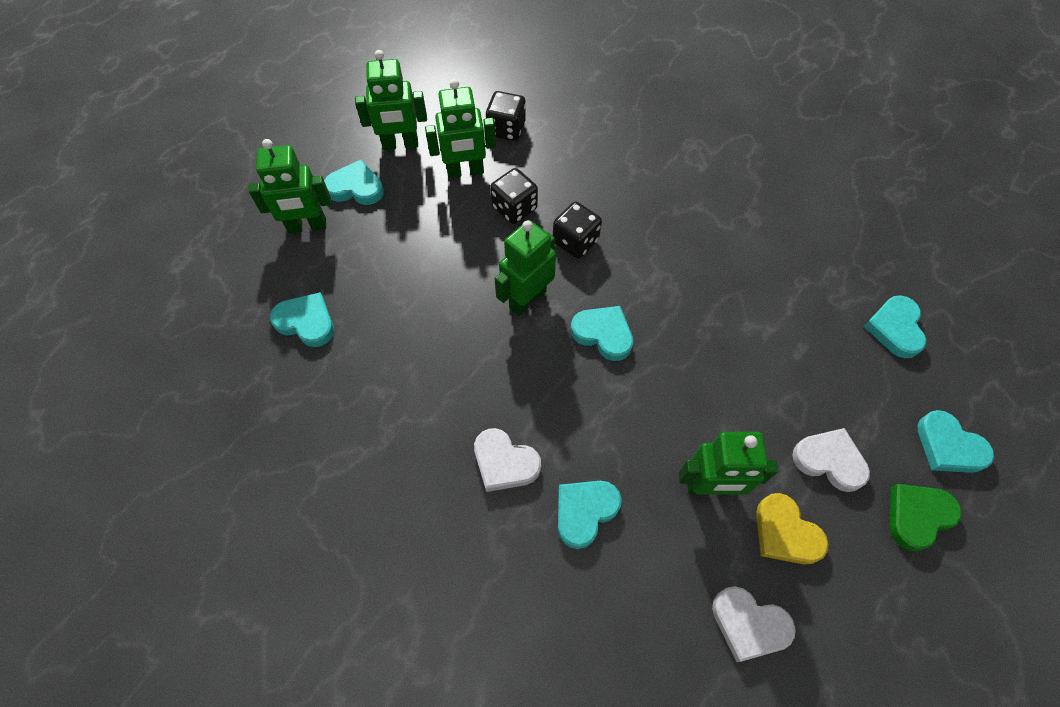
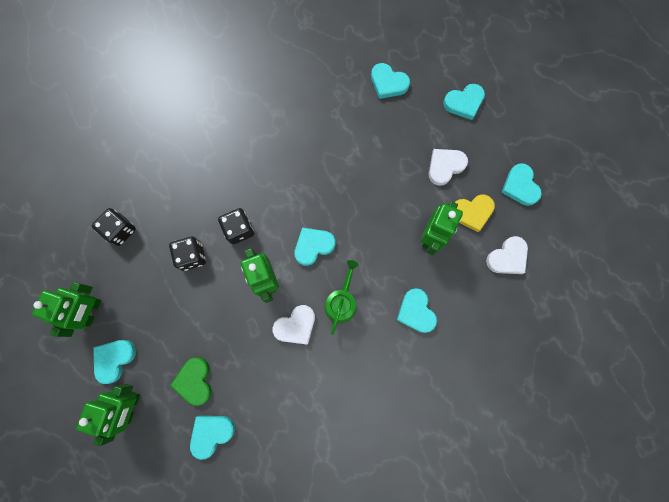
camera: 65 degrees left, 15 degrees up
green robot [425,79,496,178] -> none
white heart [474,428,541,492] -> white heart moved to [273,305,315,345]
green heart [889,484,962,551] -> green heart moved to [170,357,212,406]
none -> green watering can [324,260,359,335]
none -> turquoise heart [501,163,542,206]

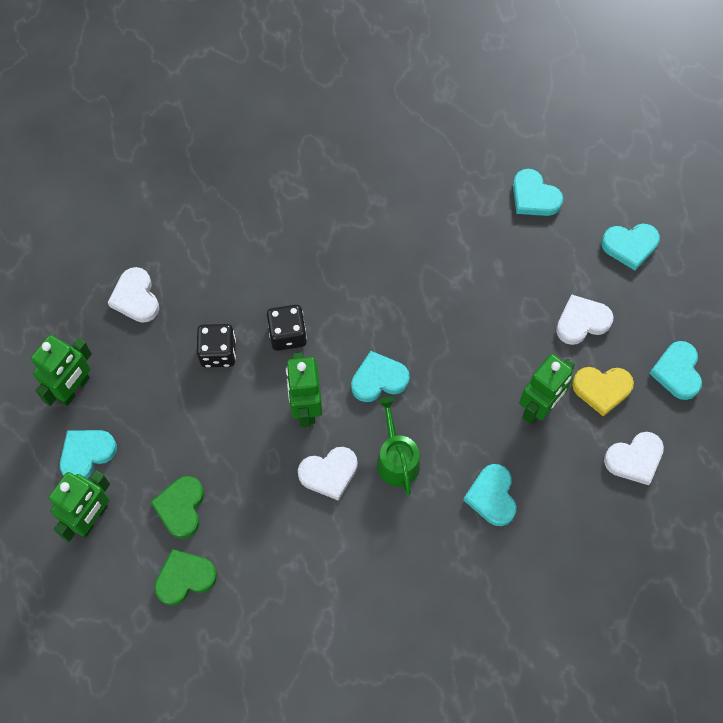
camera: 15 degrees right, 10 degrees down
black dice [92,208,136,246] -> white heart [108,267,159,323]
turquoise heart [190,416,235,460] -> green heart [154,549,217,606]
green watering can [324,260,359,335] -> green watering can turned 45 degrees counterclockwise [377,397,420,495]

